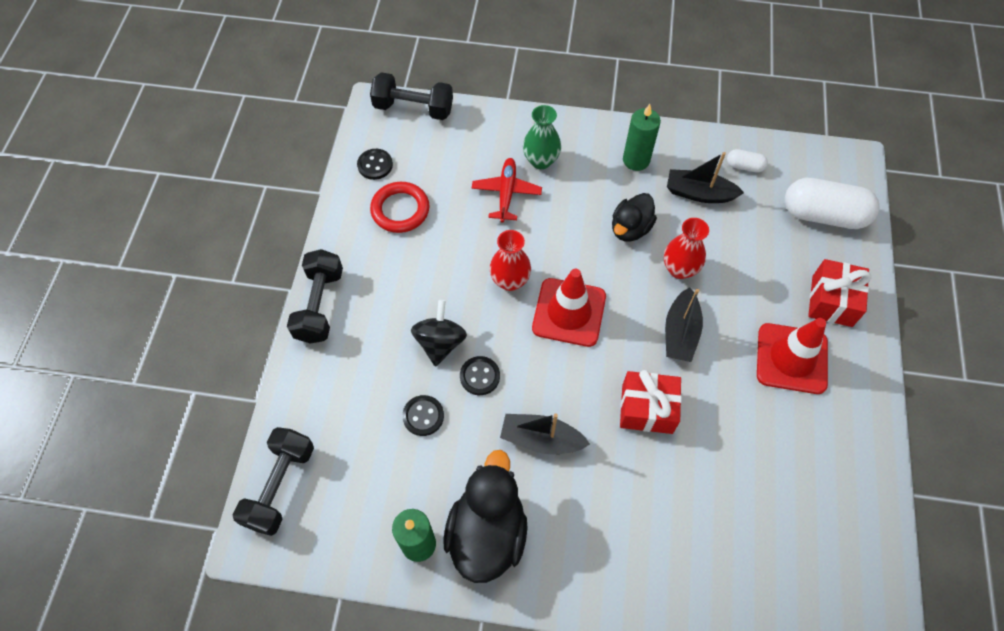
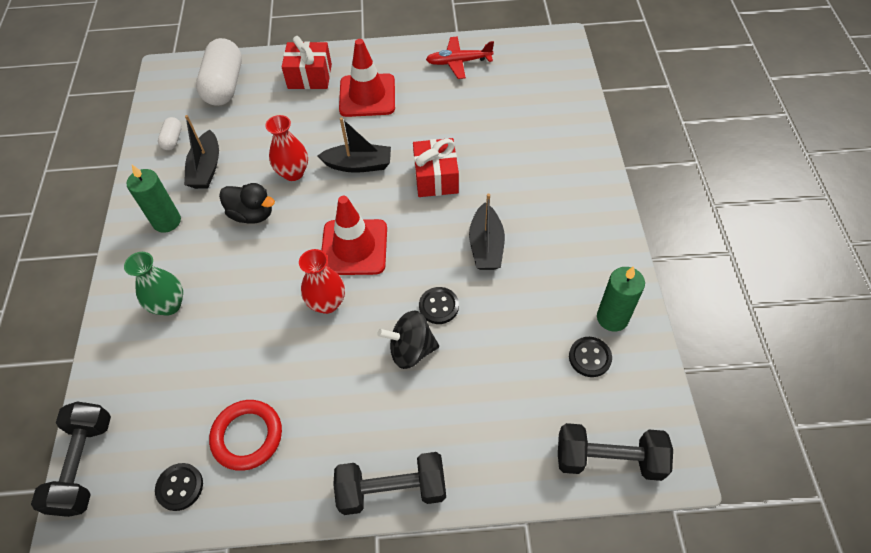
camera: 100 degrees left, 5 degrees down
black button [402,395,444,436] -> black button moved to [569,337,612,377]
black duck [444,450,528,583] -> none
red plane [472,158,542,223] -> red plane moved to [426,37,494,79]

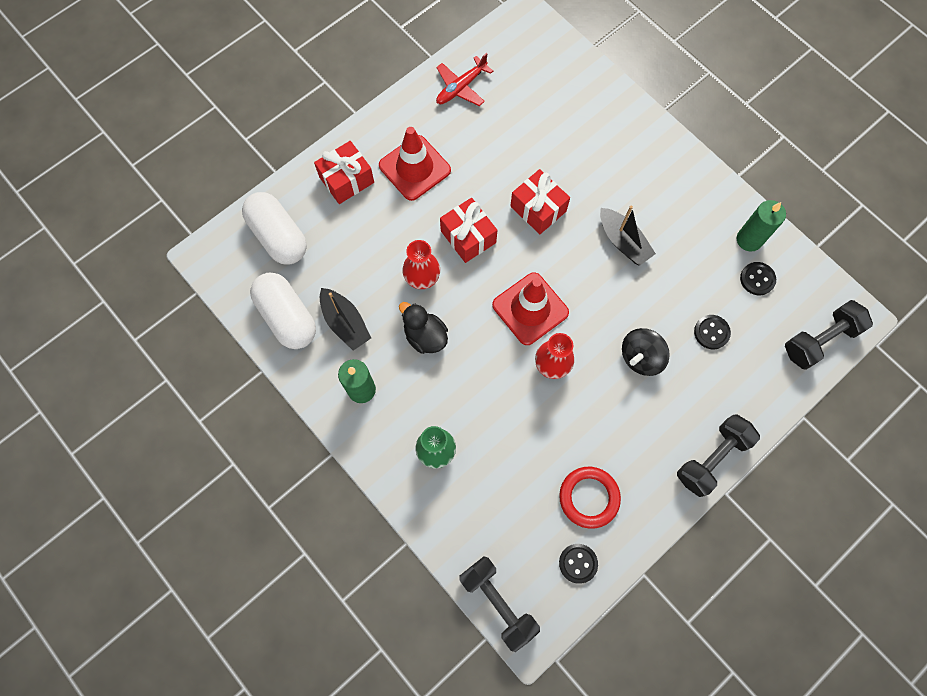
camera: 40 degrees left, 15 degrees up
white capsule [158,117,182,150] -> white capsule [250,273,316,349], size x2.16
black duck [219,183,275,224] -> black duck turned 120 degrees counterclockwise [399,302,448,354]
black boat [317,117,391,173] -> red gift [440,198,497,263]
black button [419,287,459,324] -> black button moved to [694,315,731,349]

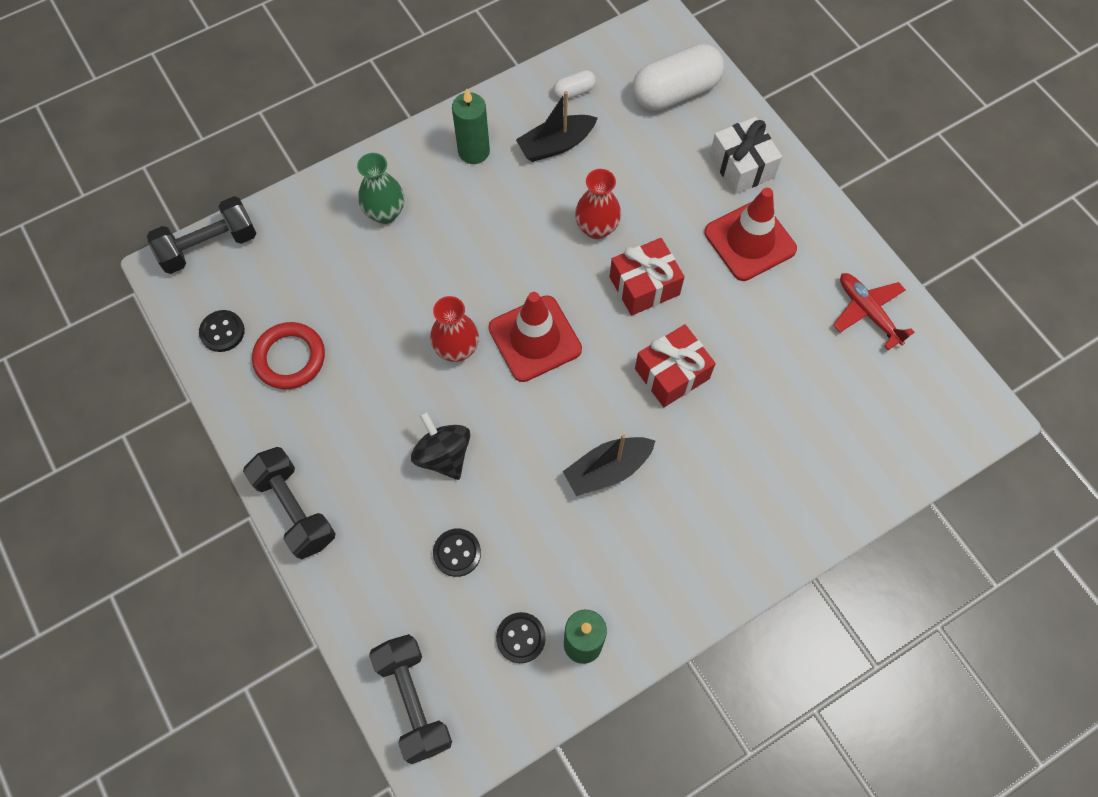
camera: 100 degrees right, 5 degrees down
white capsule [250,273,316,349] -> white capsule [553,70,596,99], size x0.46
red gift [314,141,374,204] -> white gift [710,117,782,194]
black duck [399,302,448,354] -> none

